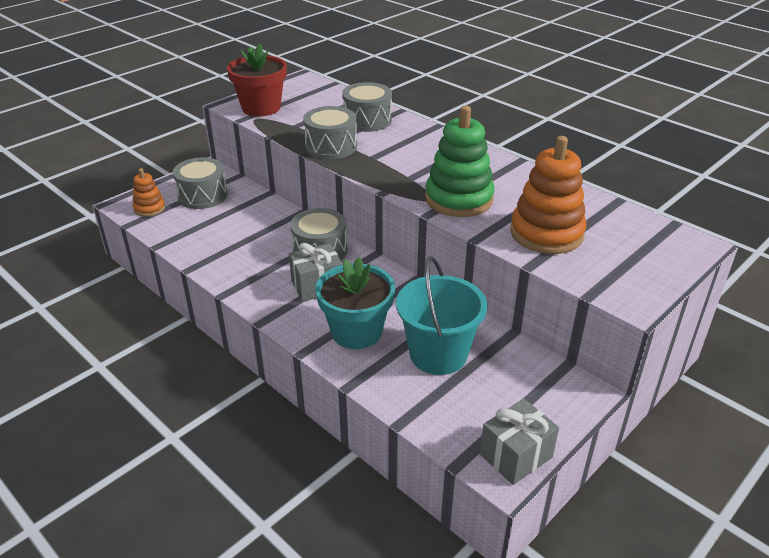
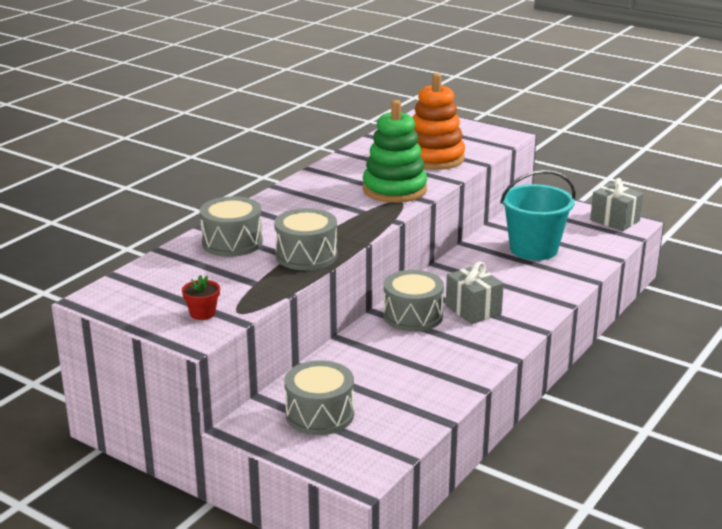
camera: 100 degrees left, 10 degrees down
orange stacking toy [132,168,165,217] -> none
red flower pot [227,44,287,116] -> red flower pot [182,275,220,320], size x0.46
turquoise flower pot [316,257,395,349] -> none

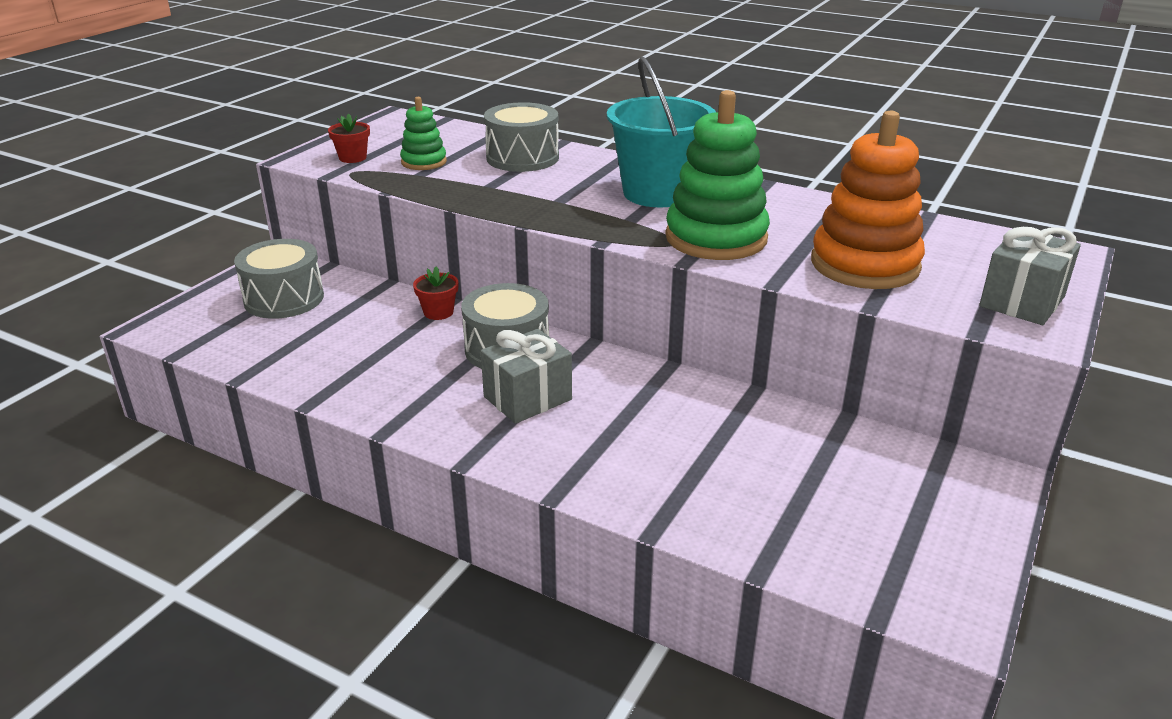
camera: 85 degrees right, 5 degrees up
grey drum [274,208,337,270] -> none
turquoise bucket [500,170,575,260] -> turquoise bucket moved to [607,56,716,207]
grey gift [590,178,643,231] -> grey gift moved to [979,227,1081,325]
none -> green stacking toy [400,97,447,170]
none -> red flower pot [413,267,458,320]

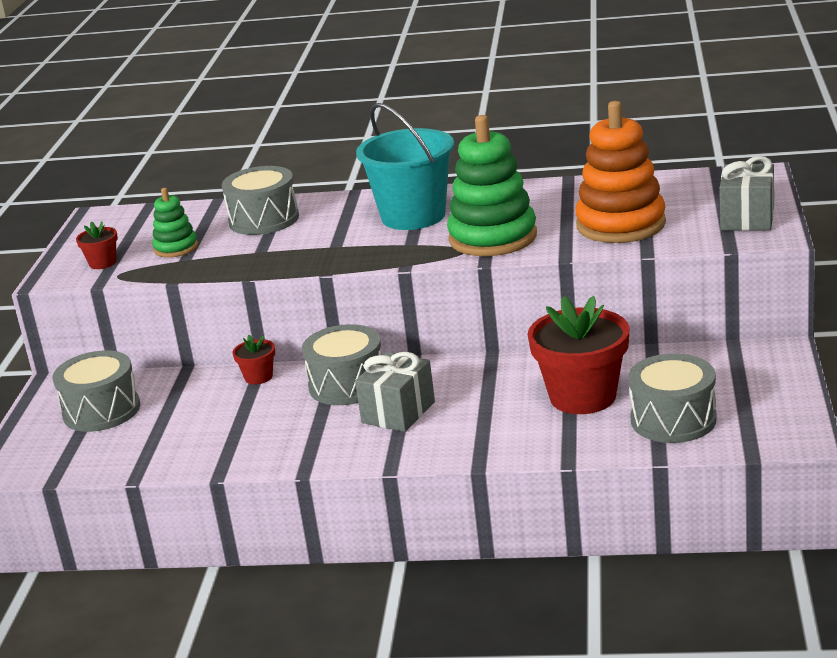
camera: 20 degrees left, 5 degrees down
none -> red flower pot [527,296,630,414]
none -> grey drum [628,354,717,443]

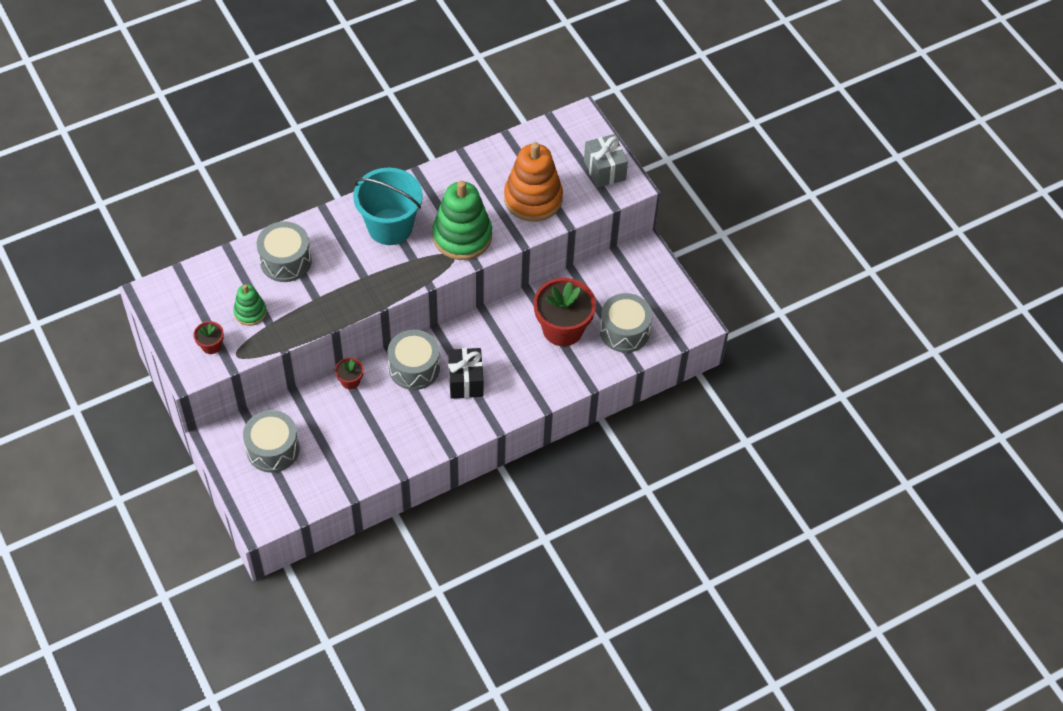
camera: 40 degrees left, 30 degrees up
grey gift [355,352,435,432] -> black gift [448,348,483,399]

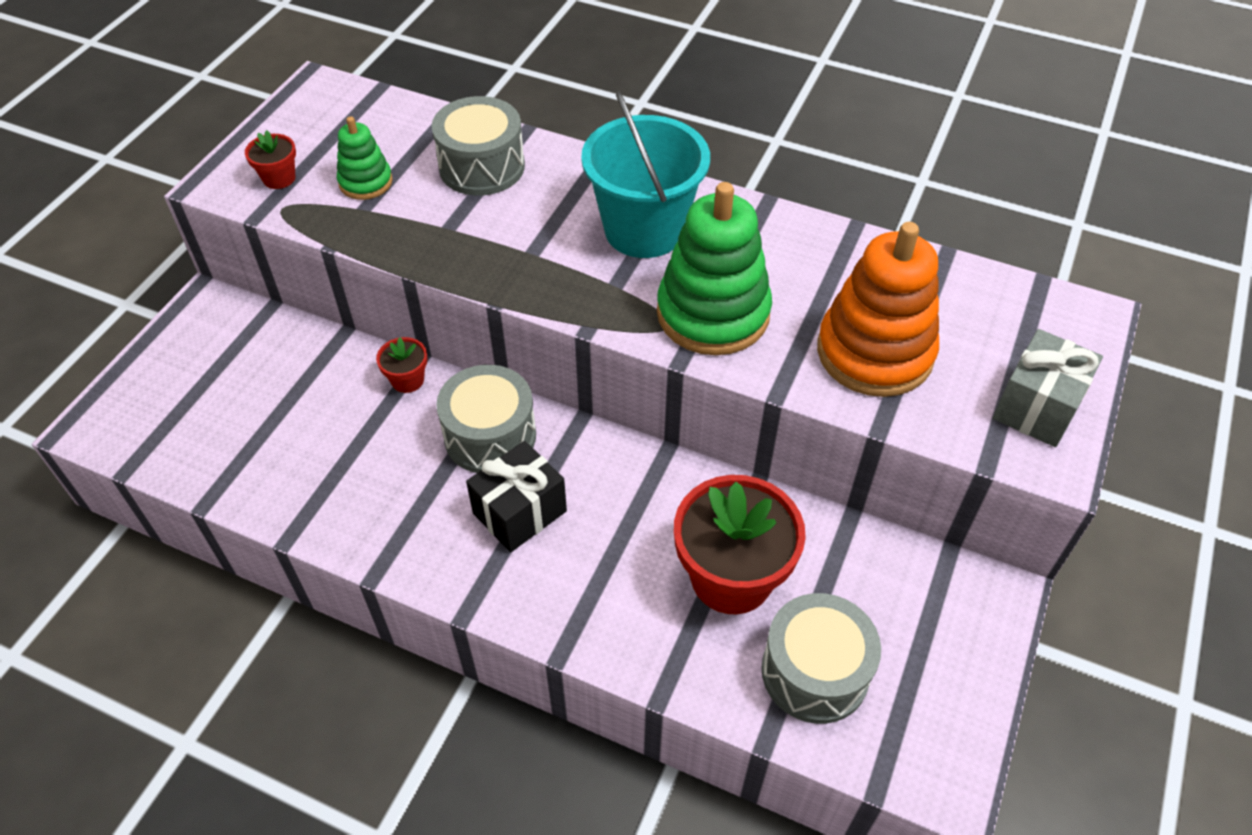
camera: 55 degrees right, 5 degrees down
grey drum [243,410,300,473] -> none

